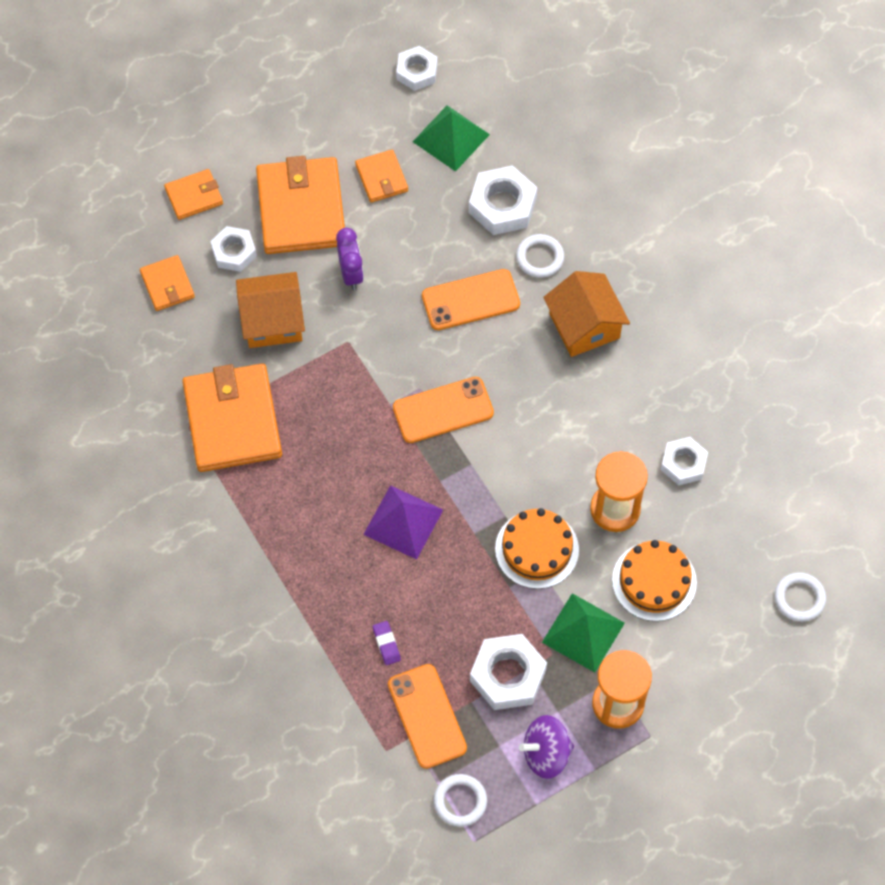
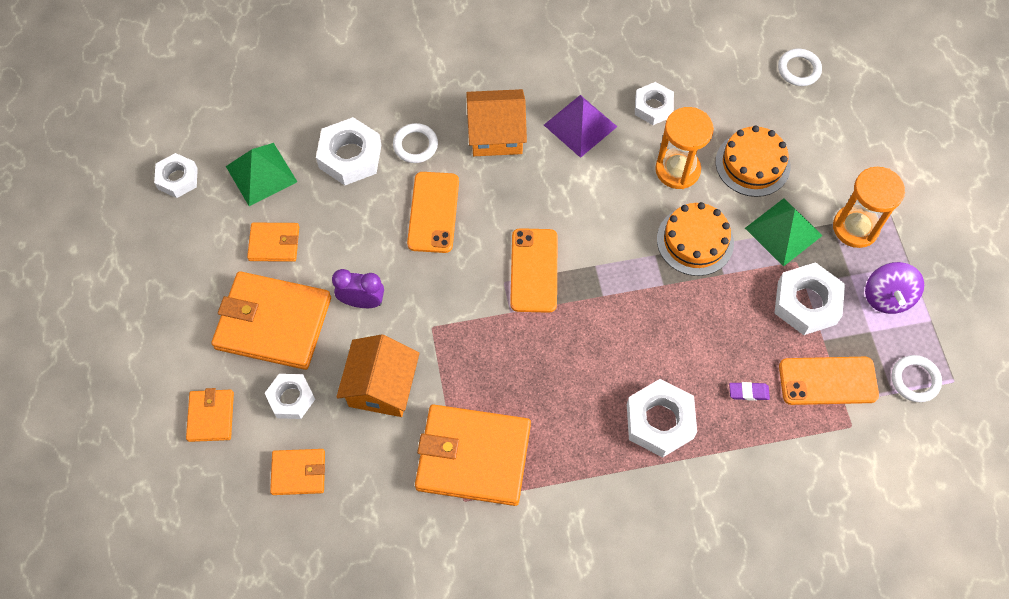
camera: 70 degrees left, 0 degrees up
purple pyramid [363,485,443,560] -> purple pyramid moved to [544,95,617,158]
none -> white nut [627,379,697,458]

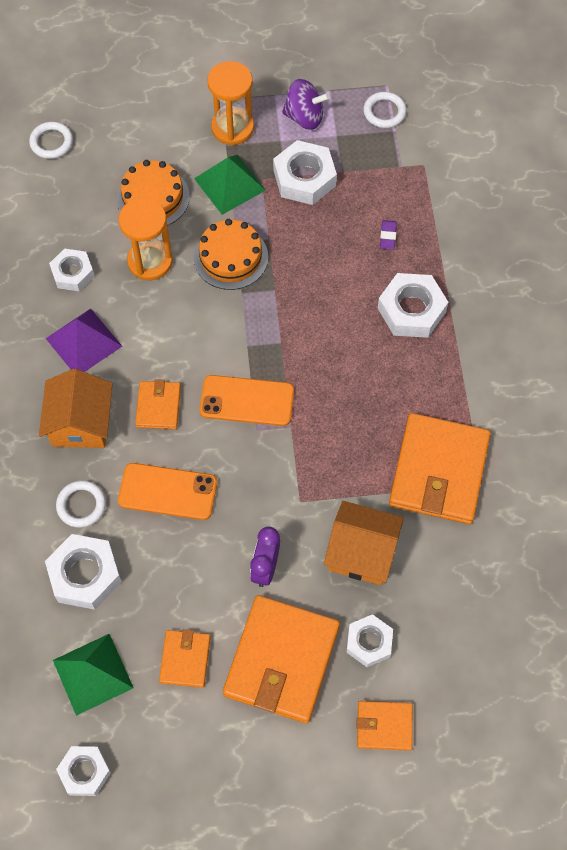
camera: 85 degrees left, 0 degrees up
orange wallet [270,449,325,495] -> orange wallet moved to [135,379,181,429]
orange phone [779,357,879,405] -> none

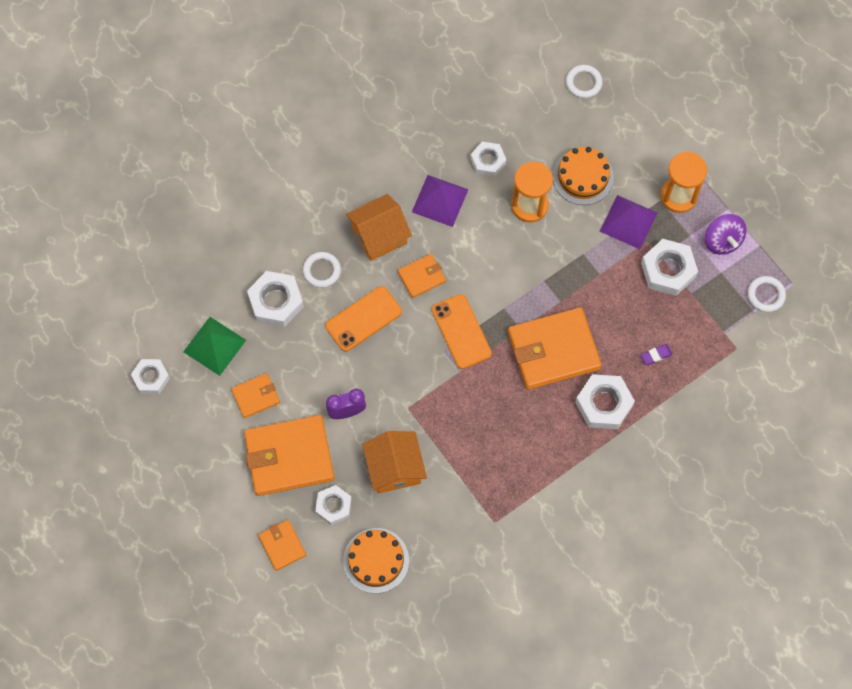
camera: 60 degrees right, 5 degrees up
orange phone [118,463,217,520] -> orange phone turned 75 degrees clockwise [326,286,402,351]
green pyramid [194,155,266,215] -> purple pyramid [600,195,657,249]
orange cake [194,219,268,290] -> orange cake moved to [343,528,409,593]
orange wallet [389,413,491,524] -> orange wallet moved to [508,307,602,390]

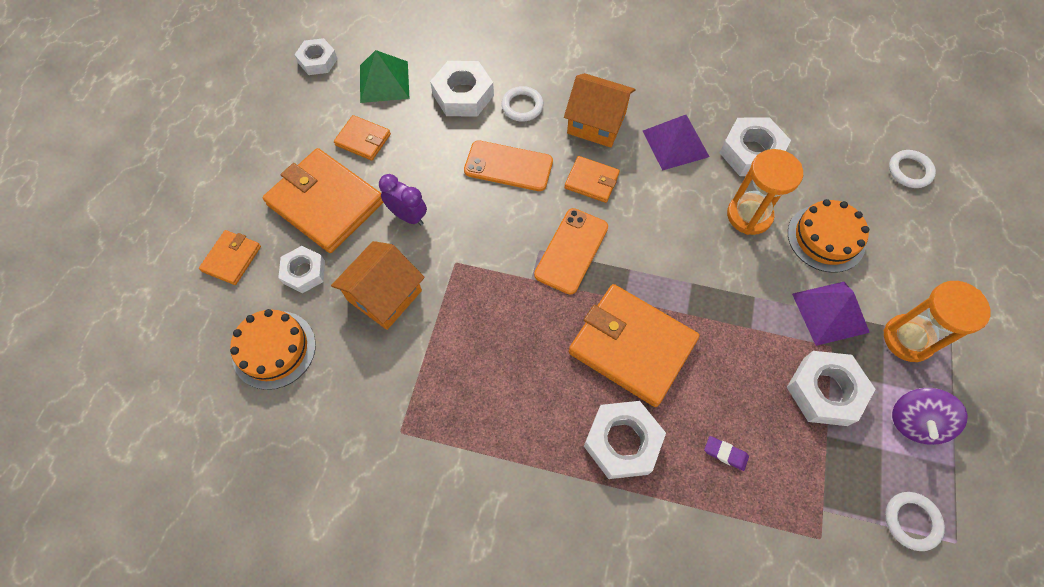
camera: 50 degrees right, 5 degrees down
white nut [471,142,506,177] -> white nut [720,117,791,176], size x1.53

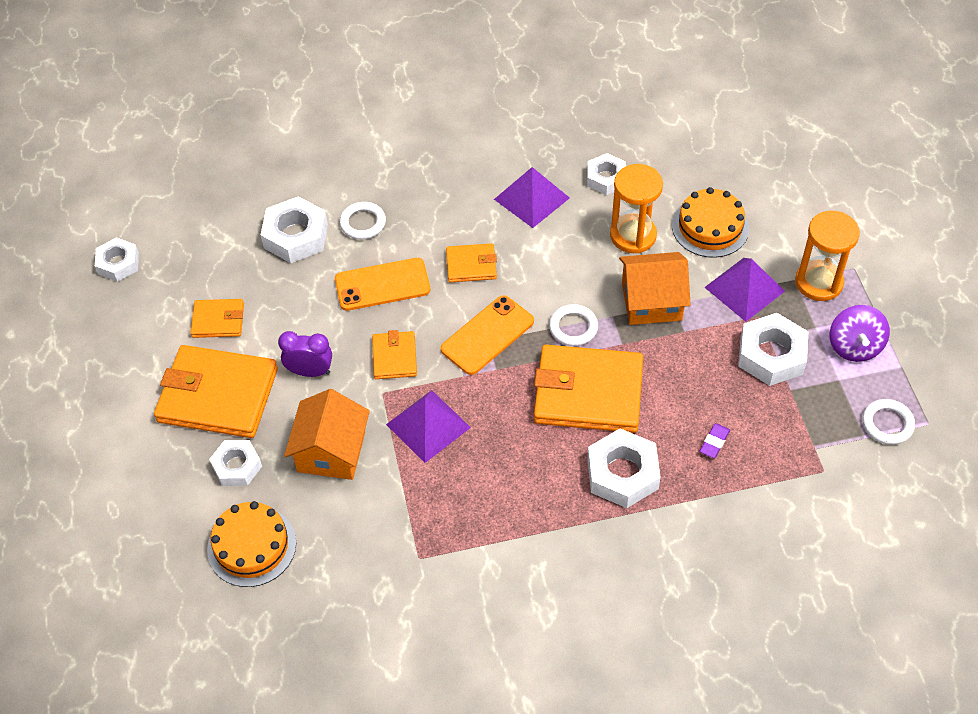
camera: 25 degrees left, 10 degrees down
orange wallet [199,230,261,285] -> orange wallet moved to [372,330,417,379]
green pyramid [360,50,410,103] -> none
orange phone [534,208,608,295] -> orange phone turned 45 degrees clockwise [441,295,534,375]
orange house [564,73,635,148] -> orange house moved to [619,252,691,325]
purple eraser [704,436,749,471] -> purple eraser turned 60 degrees counterclockwise [700,423,730,458]
white nut [720,117,791,176] -> white nut [587,153,626,195], size x0.65
white ring [889,150,936,188] -> white ring moved to [549,304,598,346]
none -> purple pyramid [386,390,471,463]

